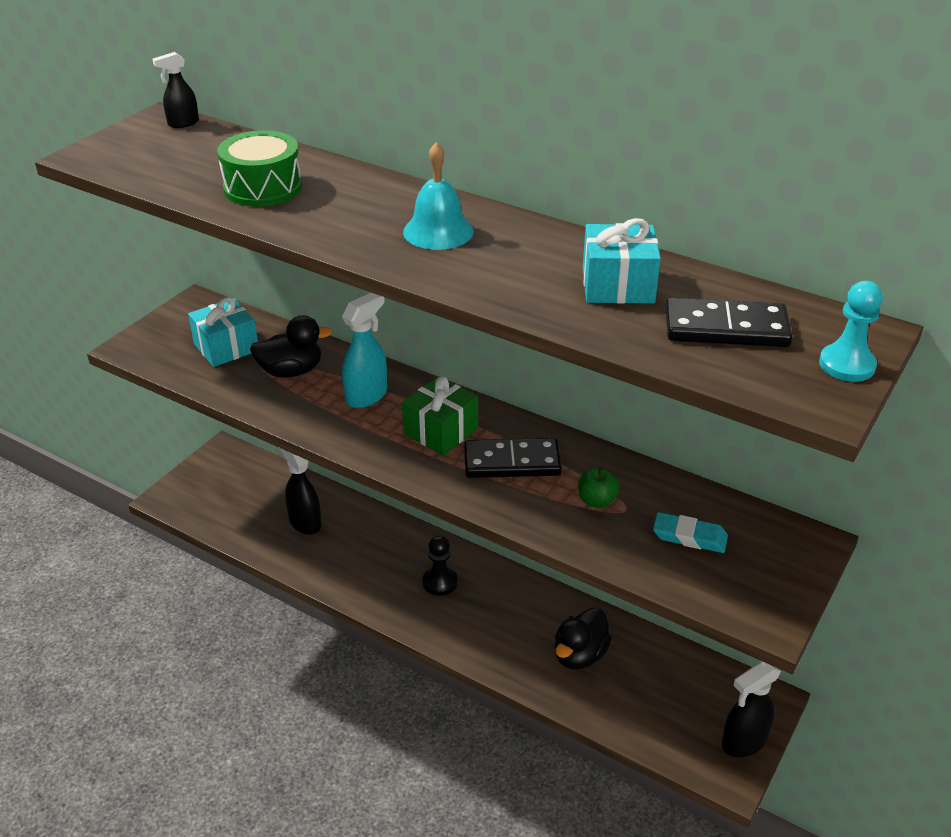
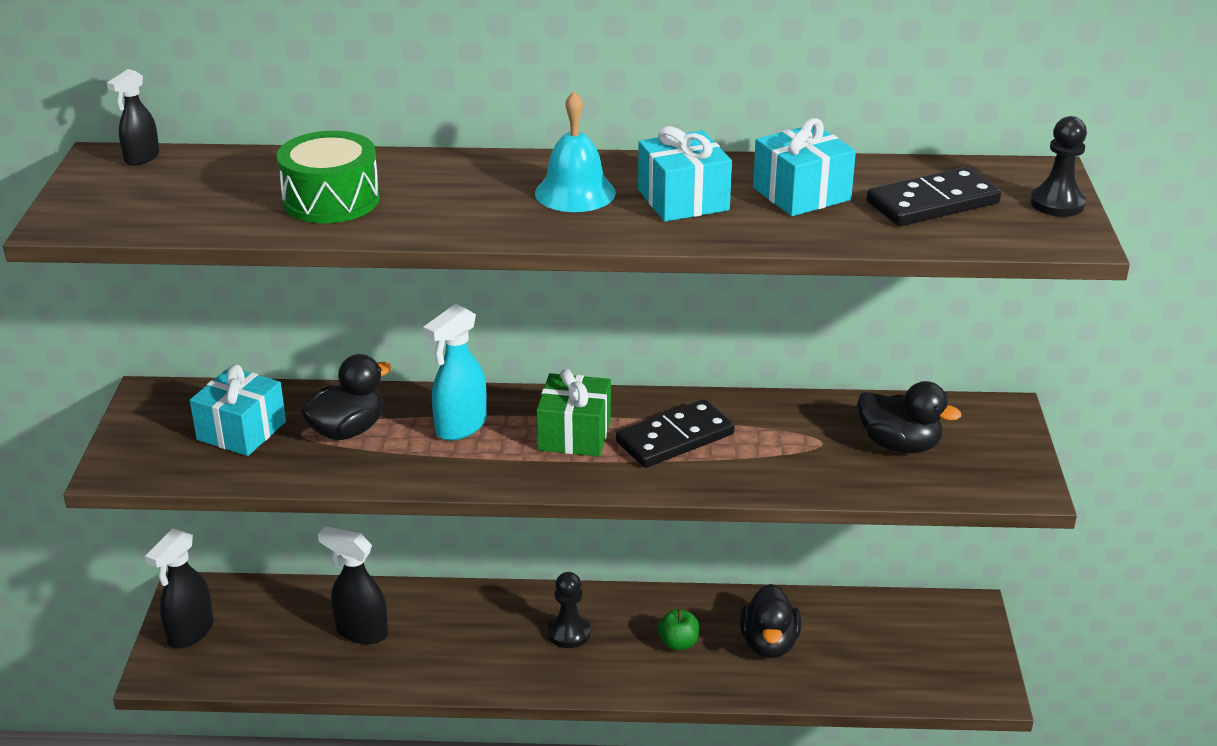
camera: 30 degrees left, 5 degrees down
turquoise spray bottle [342,293,387,408] -> turquoise spray bottle turned 150 degrees counterclockwise [423,304,487,441]
green apple [578,468,620,508] -> green apple moved to [658,609,699,650]
turquoise eraser [653,512,728,553] -> black duck [857,381,961,453]
black spray bottle [722,661,781,757] -> black spray bottle moved to [145,528,214,648]
turquoise pawn [819,281,883,382] -> black pawn [1030,116,1087,217]
none -> turquoise gift [638,126,732,222]

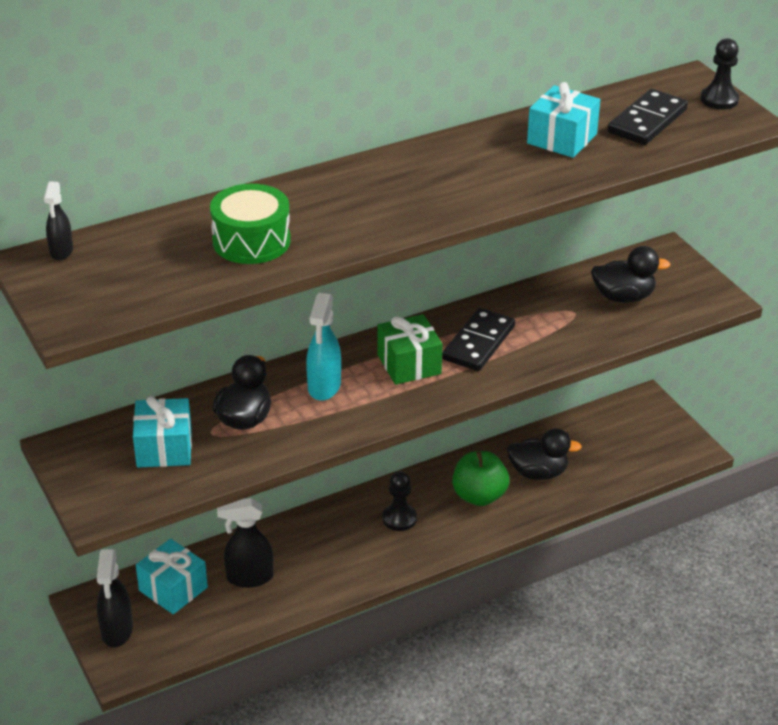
camera: 30 degrees left, 5 degrees up
turquoise bell [535,91,616,212] -> none
turquoise gift [638,126,732,222] -> turquoise gift moved to [136,539,208,614]
green apple [658,609,699,650] -> green apple [452,451,509,506], size x1.73
black duck [740,584,801,658] -> black duck turned 60 degrees counterclockwise [507,428,582,480]

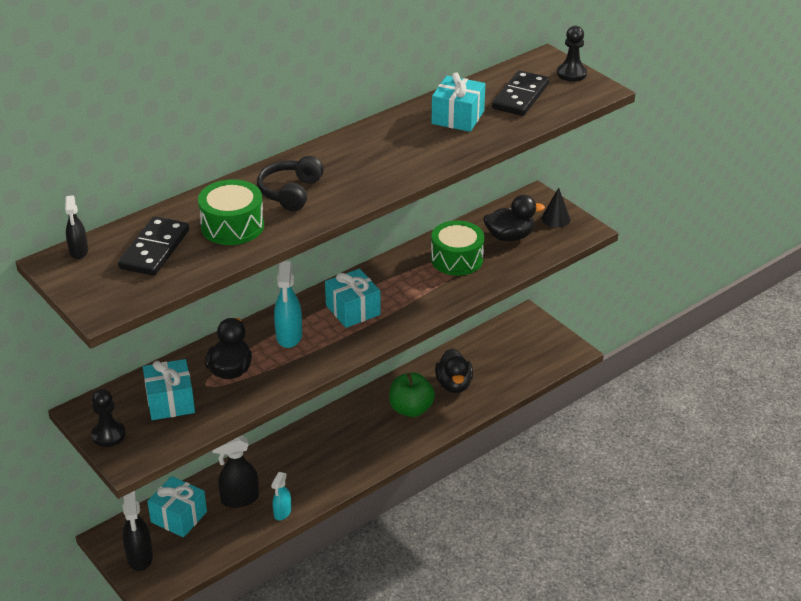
camera: 10 degrees left, 0 degrees up
green gift [377,314,443,385] -> turquoise gift [325,269,381,328]
black pawn [382,471,417,531] -> black pawn moved to [91,389,126,447]
black domino [442,308,515,371] -> black domino moved to [118,216,189,276]
black duck [507,428,582,480] -> black duck turned 90 degrees clockwise [435,348,473,393]
none -> black headphones [257,156,324,211]
none -> turquoise spray bottle [271,472,291,520]
none -> green drum [431,221,484,276]
none -> black cone [542,187,570,228]

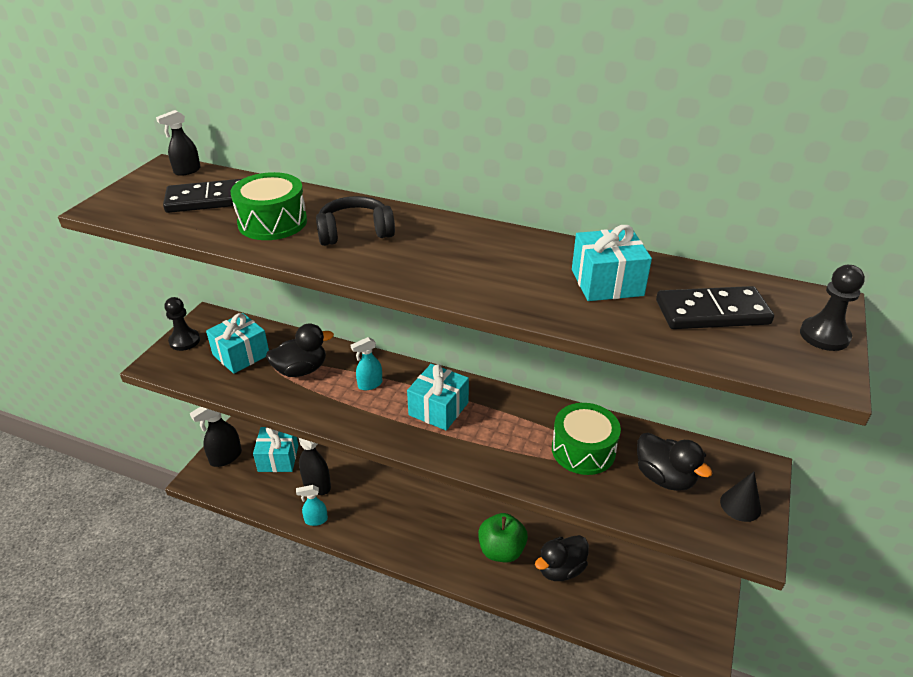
camera: 60 degrees right, 0 degrees up
turquoise spray bottle [274,261,302,348] -> turquoise spray bottle [351,337,382,390], size x0.62

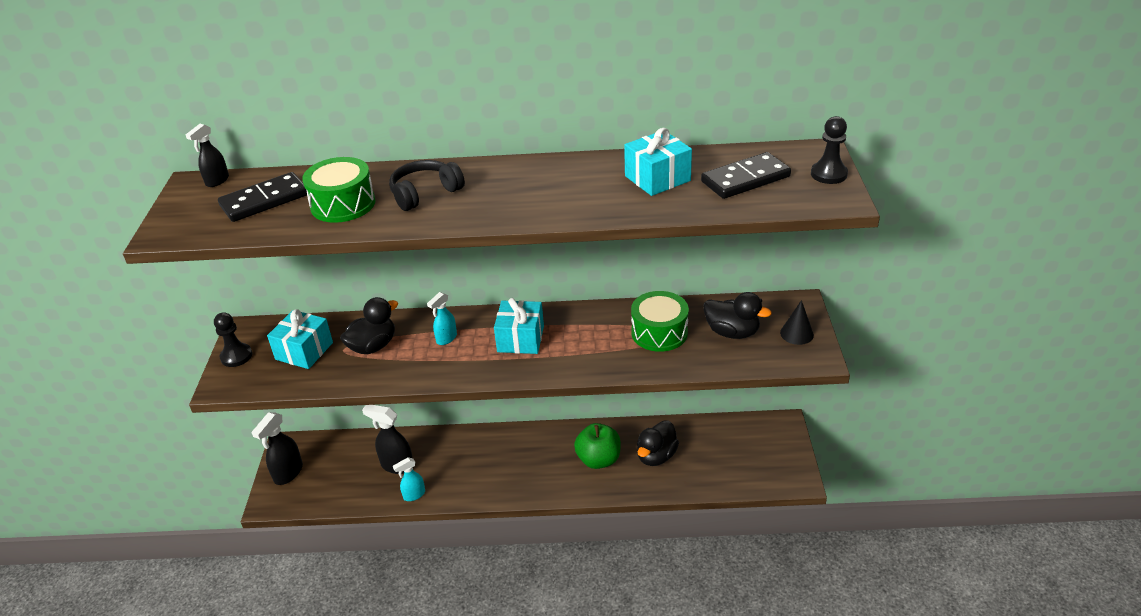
camera: 20 degrees left, 0 degrees up
turquoise gift [253,427,298,472] -> none

